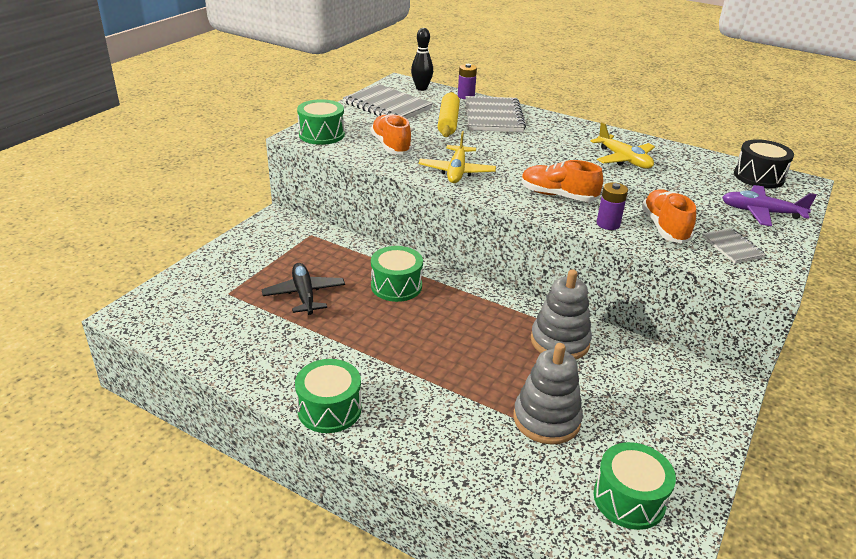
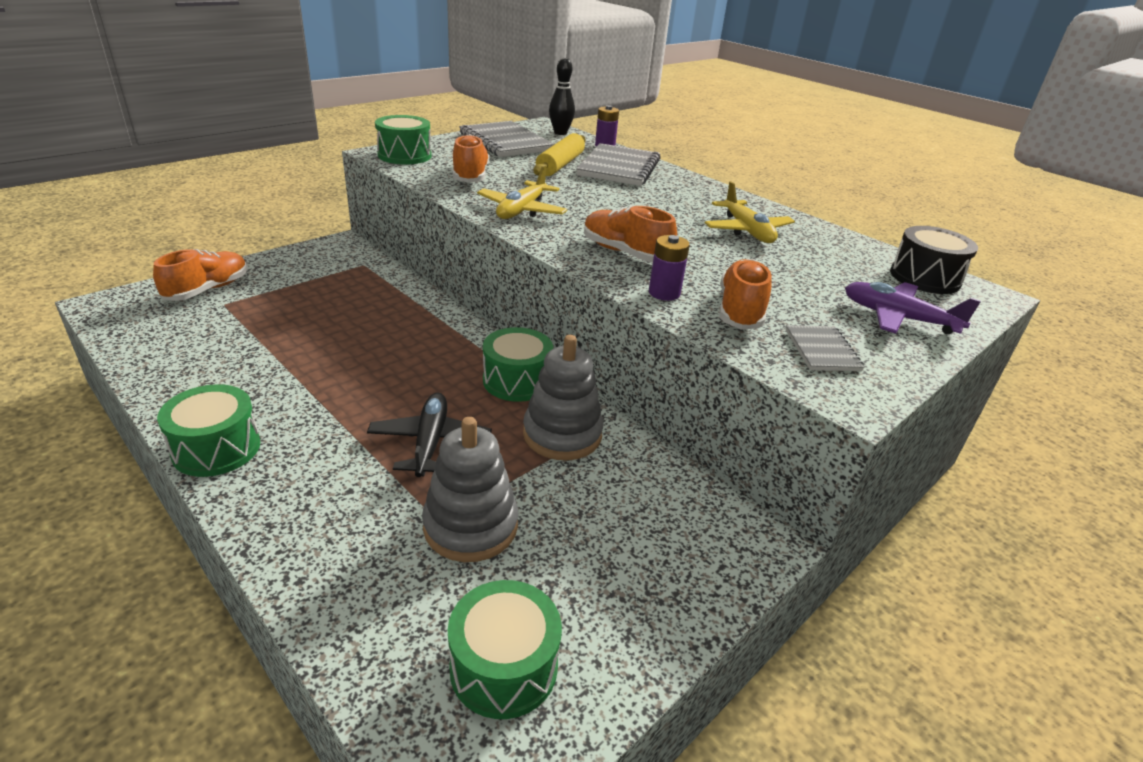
camera: 15 degrees right, 0 degrees up
black plane [262,263,345,315] -> black plane moved to [367,393,492,477]
green drum [371,246,423,302] -> green drum moved to [483,327,553,402]
none -> orange shoe [153,249,247,301]

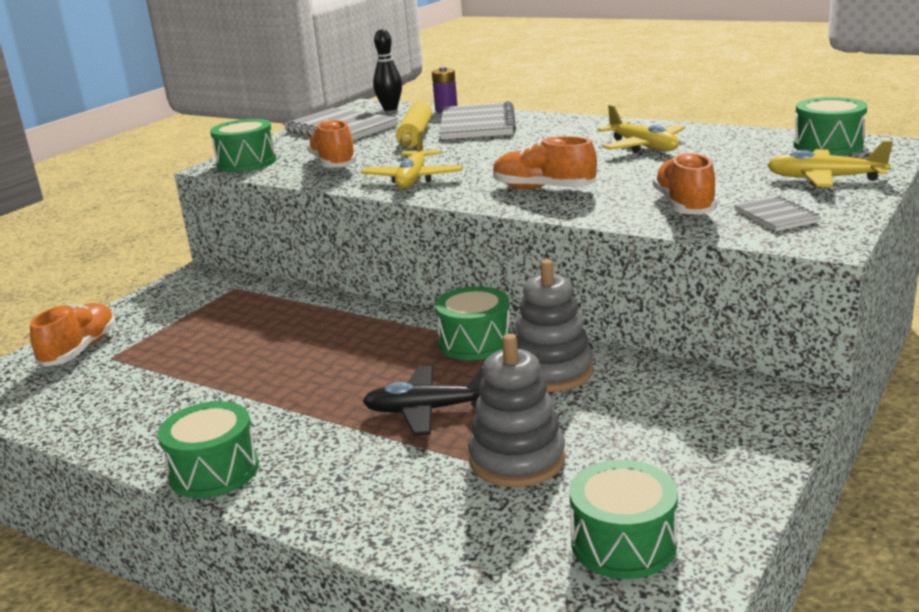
camera: 10 degrees left, 10 degrees down
black plane [367,393,492,477] -> black plane turned 75 degrees counterclockwise [363,366,484,436]
purple battery [649,235,690,301] -> none
purple plane [845,282,981,334] -> yellow plane [767,141,893,187]
black drum [890,226,978,294] -> green drum [793,97,868,155]

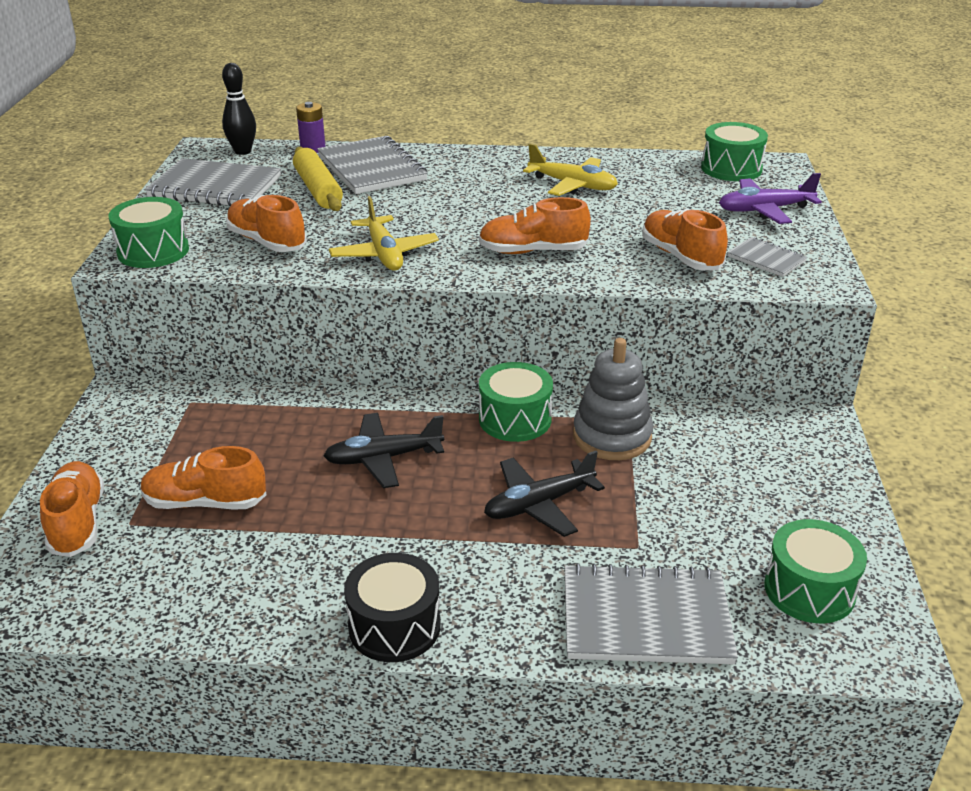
camera: 30 degrees left, 10 degrees up
green drum [158,401,259,498] -> black drum [344,553,441,662]
grey stacking toy [468,334,566,487] -> none
yellow plane [767,141,893,187] -> purple plane [719,173,822,224]
none -> orange shoe [141,446,266,509]
none -> black plane [324,413,444,488]
none -> grey notebook [565,563,738,664]

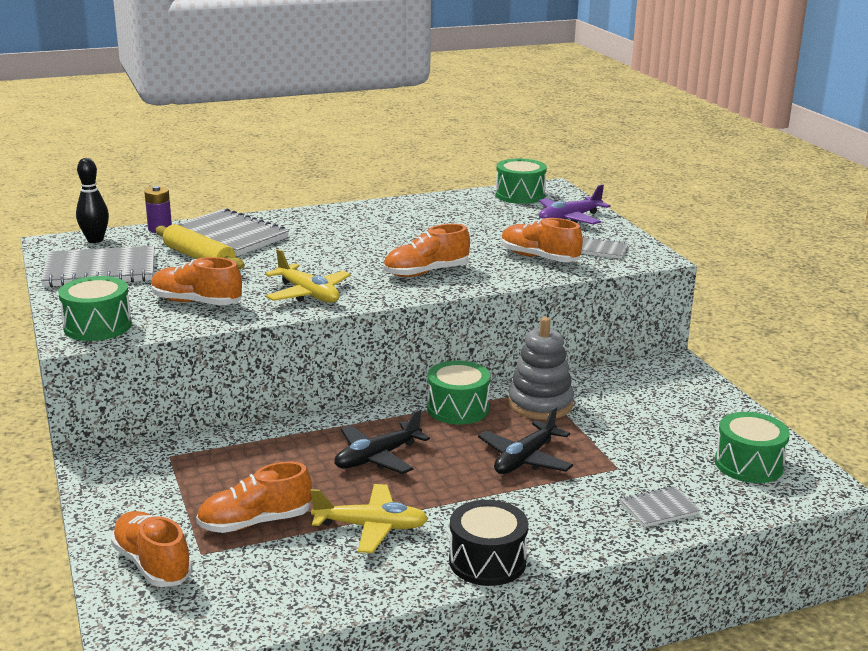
camera: 25 degrees left, 10 degrees down
yellow plane [523,143,618,196] -> yellow plane moved to [310,484,428,553]
grey notebook [565,563,738,664] -> grey notebook [620,486,701,527], size x0.51

